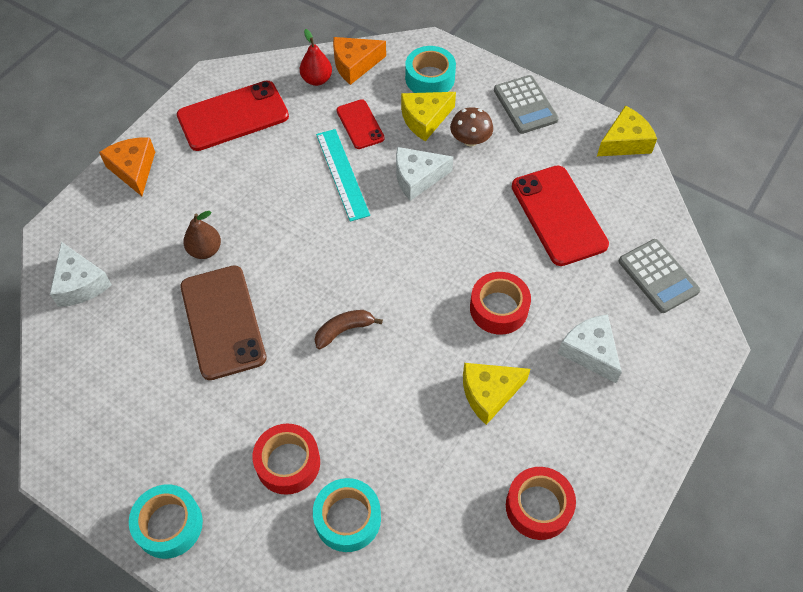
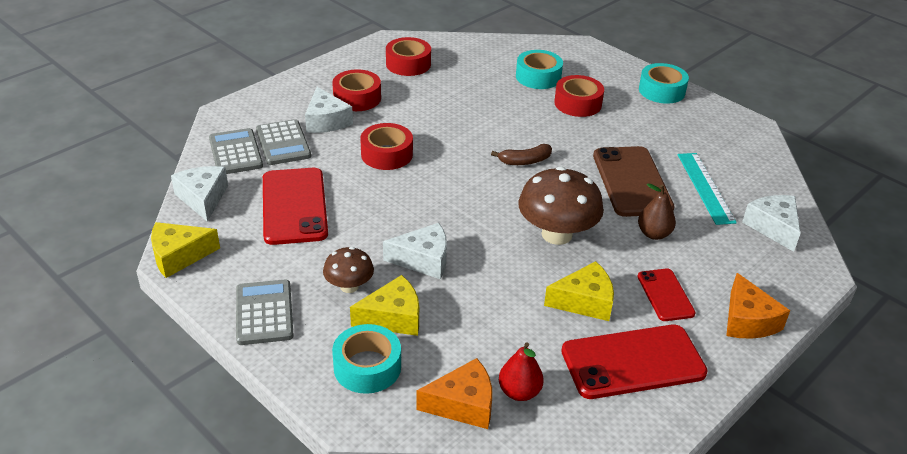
camera: 170 degrees left, 20 degrees down
turquoise ruler [316,129,370,222] -> turquoise ruler moved to [678,153,737,225]
red phone [336,99,385,149] -> red phone moved to [637,268,696,321]
yellow cheese [463,363,530,425] -> yellow cheese moved to [544,261,614,321]
none -> white cheese [171,166,228,222]
none -> grey calculator [256,119,311,165]
none -> red tape [332,69,381,111]
none -> brown mushroom [518,166,604,245]

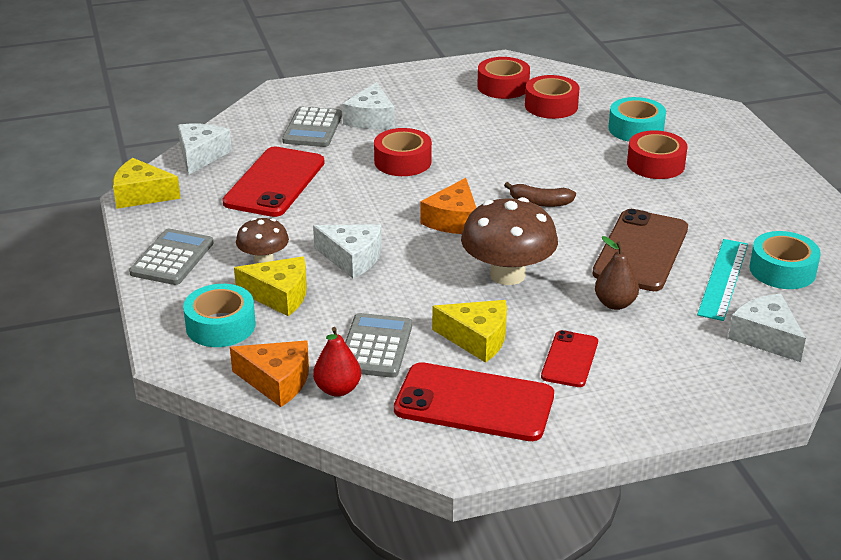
camera: 30 degrees right, 5 degrees down
grey calculator [209,128,263,174] -> grey calculator moved to [345,313,412,378]
red tape [332,69,381,111] -> red tape moved to [525,75,580,119]
turquoise tape [639,63,689,104] -> turquoise tape moved to [749,231,821,289]
orange cheese [726,273,790,339] -> orange cheese moved to [420,178,476,234]
white cheese [742,195,801,252] -> white cheese turned 45 degrees counterclockwise [728,294,806,362]

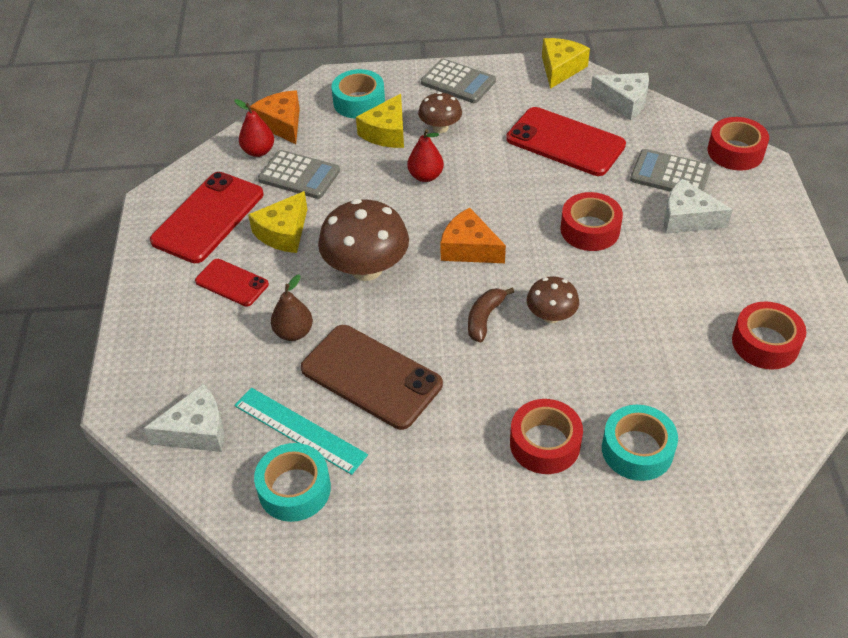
camera: 105 degrees right, 15 degrees up
orange cheese [230,341,309,407] -> orange cheese turned 120 degrees clockwise [250,90,300,144]
white cheese [313,224,382,278] -> red pear [407,129,444,182]
red tape [525,75,580,119] -> red tape moved to [708,117,769,170]
none -> brown mushroom [527,276,579,323]

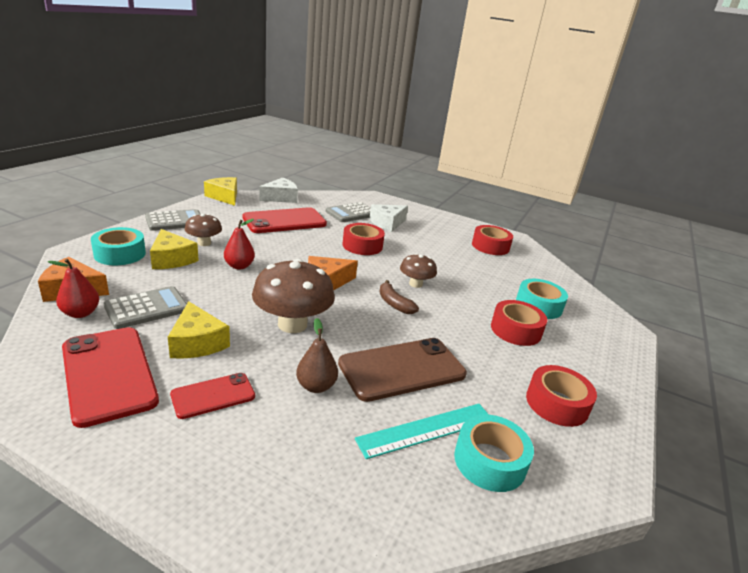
camera: 65 degrees left, 20 degrees down
white cheese [144,384,224,452] -> none
red tape [708,117,769,170] -> red tape moved to [526,365,597,427]

